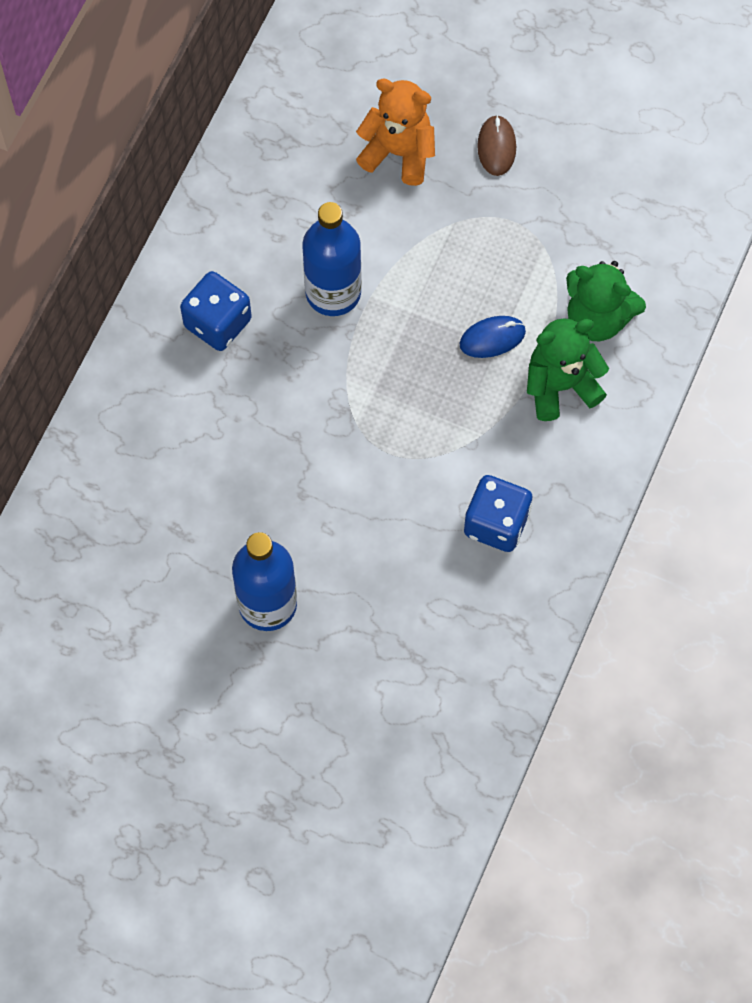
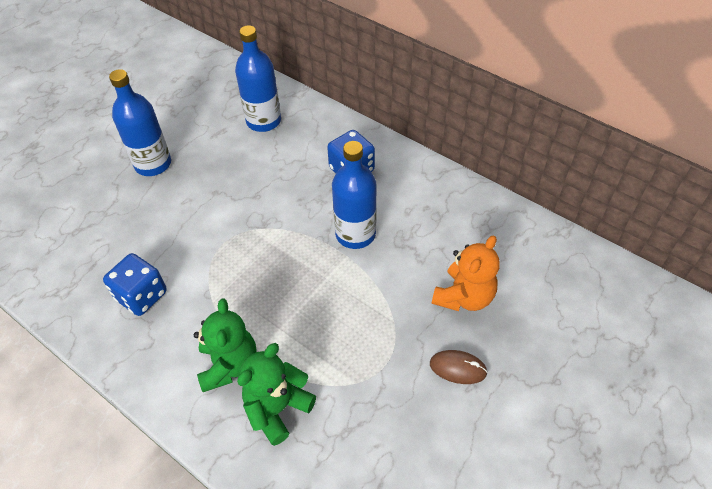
camera: 105 degrees right, 15 degrees down
blue mouse [459,316,526,358] -> none
none -> blue bottle [235,25,281,132]

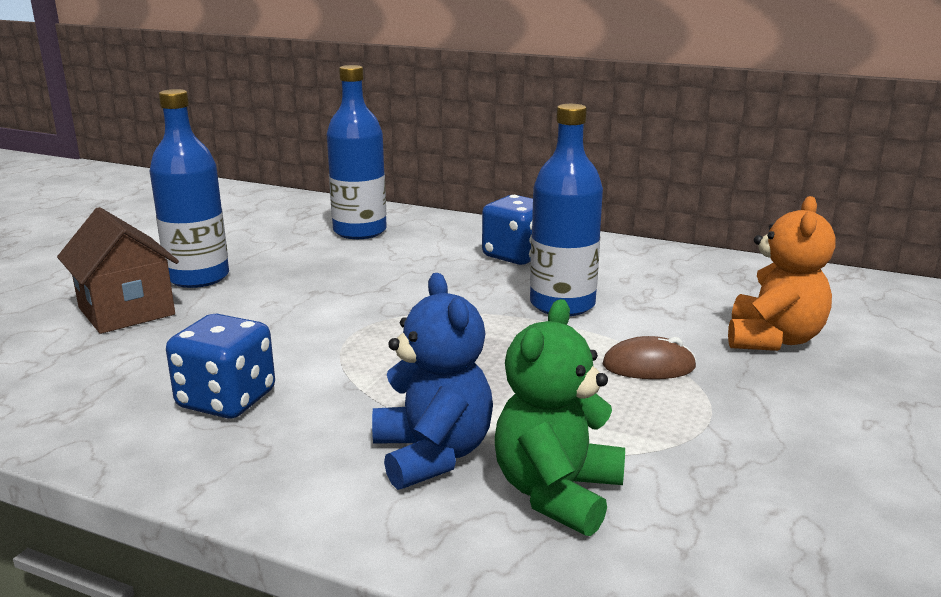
camera: 15 degrees left, 30 degrees down
green teddy bear [194,298,257,392] -> blue teddy bear [372,273,493,490]
brown mouse [430,350,488,384] -> brown mouse moved to [603,336,697,379]
none -> brown house [57,207,179,334]

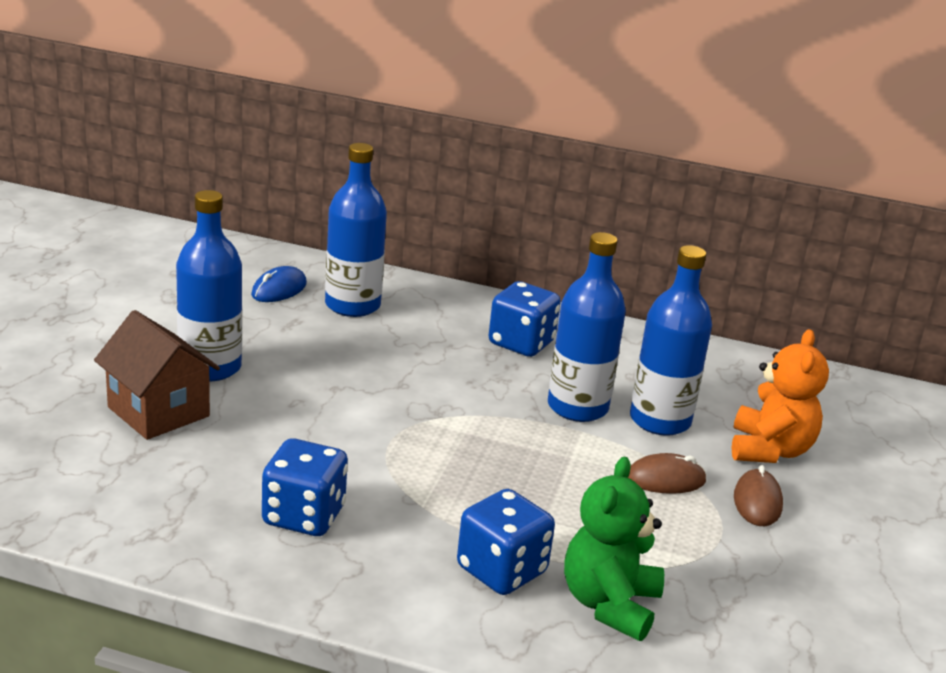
camera: 10 degrees left, 5 degrees up
blue teddy bear [372,273,493,490] -> blue dice [457,489,555,595]
none -> blue mouse [251,266,307,302]
none -> blue bottle [630,245,712,435]
none -> brown mouse [734,465,783,526]

